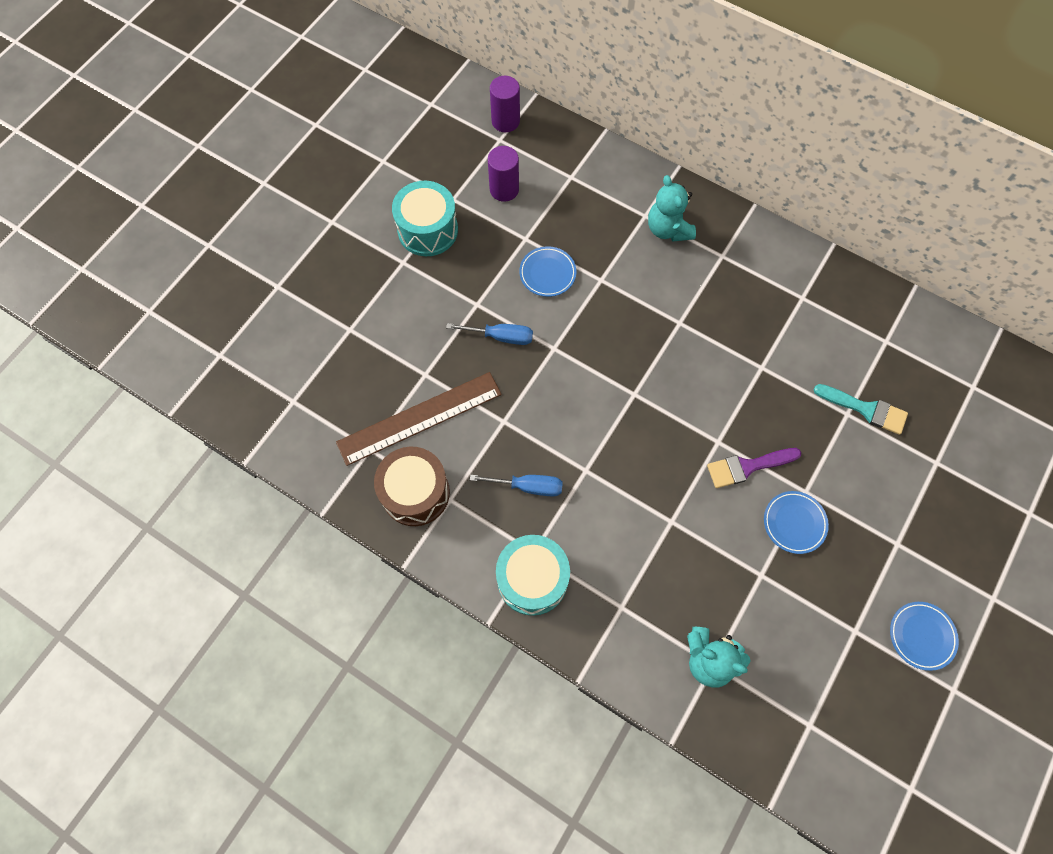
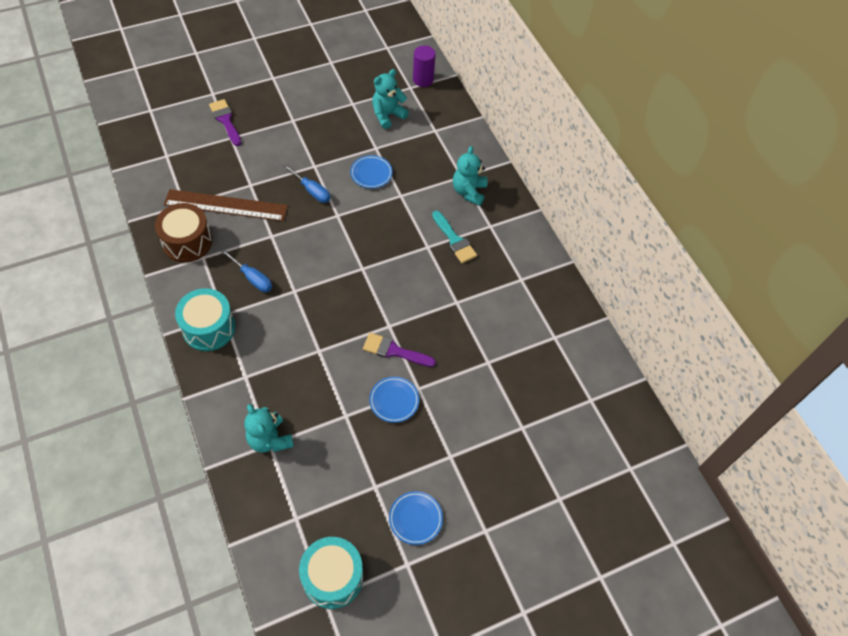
camera: 30 degrees right, 10 degrees down
turquoise drum [392,181,458,256] -> turquoise drum moved to [299,537,363,609]
purple cylinder [488,146,519,202] -> turquoise teddy bear [372,69,409,129]
turquoise brush [814,384,908,435] -> turquoise brush moved to [432,211,477,263]
none -> purple brush [209,99,241,146]

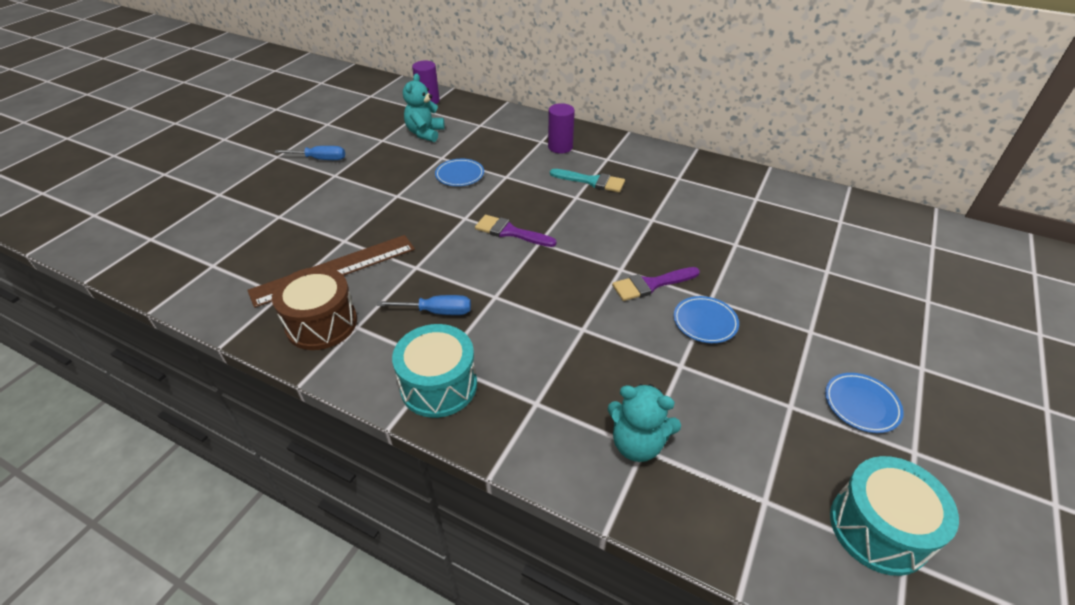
camera: 35 degrees left, 15 degrees down
purple brush [209,99,241,146] -> purple brush moved to [475,215,557,247]
blue screwdriver [283,164,331,203] -> blue screwdriver moved to [274,146,345,160]
turquoise teddy bear [453,146,487,206] -> purple cylinder [548,103,575,154]

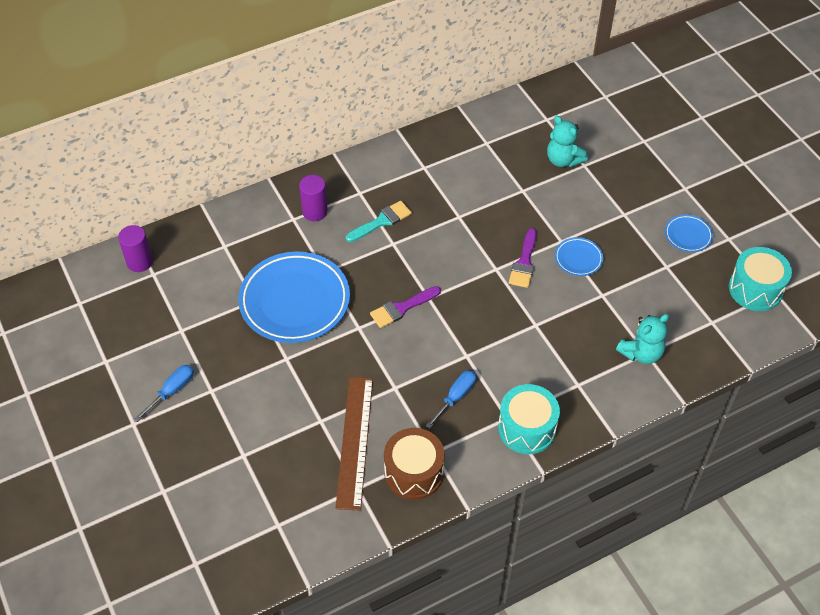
camera: 55 degrees left, 10 degrees up
turquoise teddy bear [403,73,445,142] -> turquoise teddy bear moved to [547,116,588,167]
blue plate [435,159,484,186] -> blue plate [238,252,350,343], size x2.23

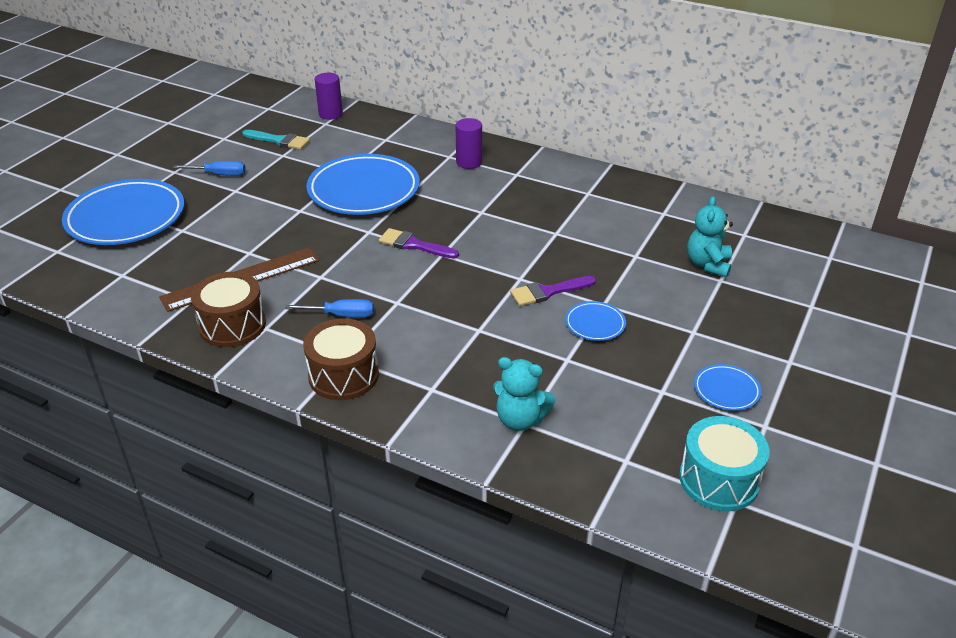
camera: 55 degrees right, 15 degrees down
turquoise brush [346,201,412,242] -> turquoise brush moved to [242,130,310,150]
turquoise drum [498,384,560,454] -> brown drum [303,319,379,400]
none -> blue plate [62,179,184,245]

